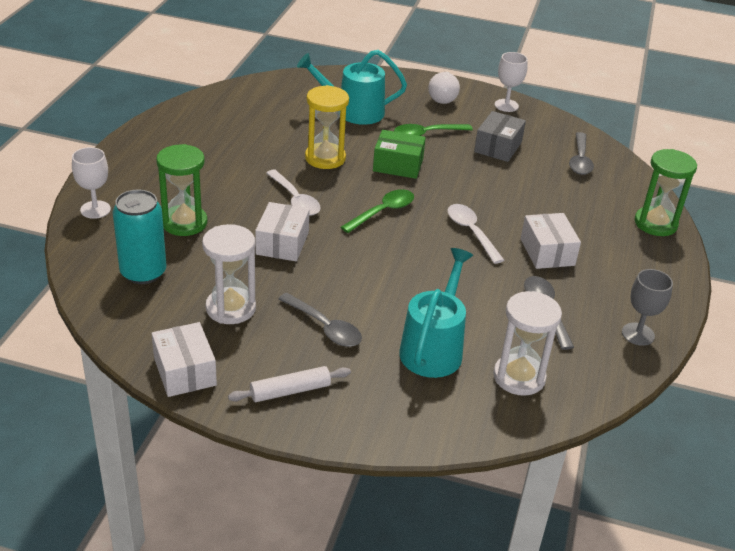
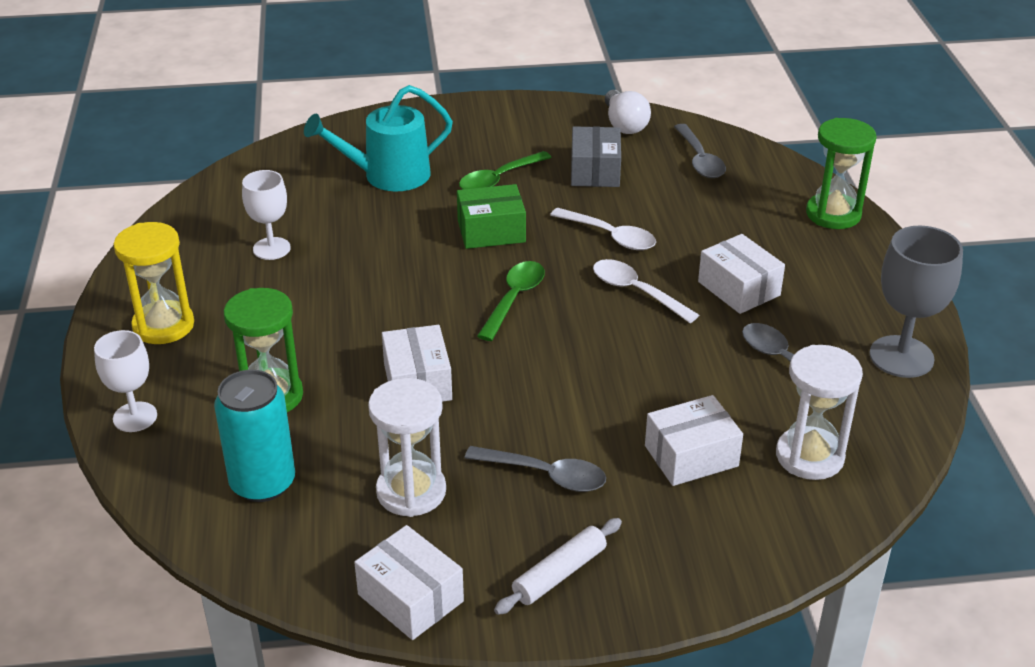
camera: 20 degrees left, 0 degrees up
white spoon [266,170,321,216] -> white spoon moved to [550,208,656,250]
yellow hourglass [305,85,349,169] -> yellow hourglass moved to [114,222,194,344]
turquoise watering can [399,248,473,378] -> white box [645,395,743,486]
white light bulb [428,72,460,104] -> white light bulb moved to [605,90,651,134]
white goblet [495,52,528,112] -> white goblet moved to [242,170,291,260]
grey goblet [622,269,673,346] -> grey goblet [869,225,963,378], size x1.53

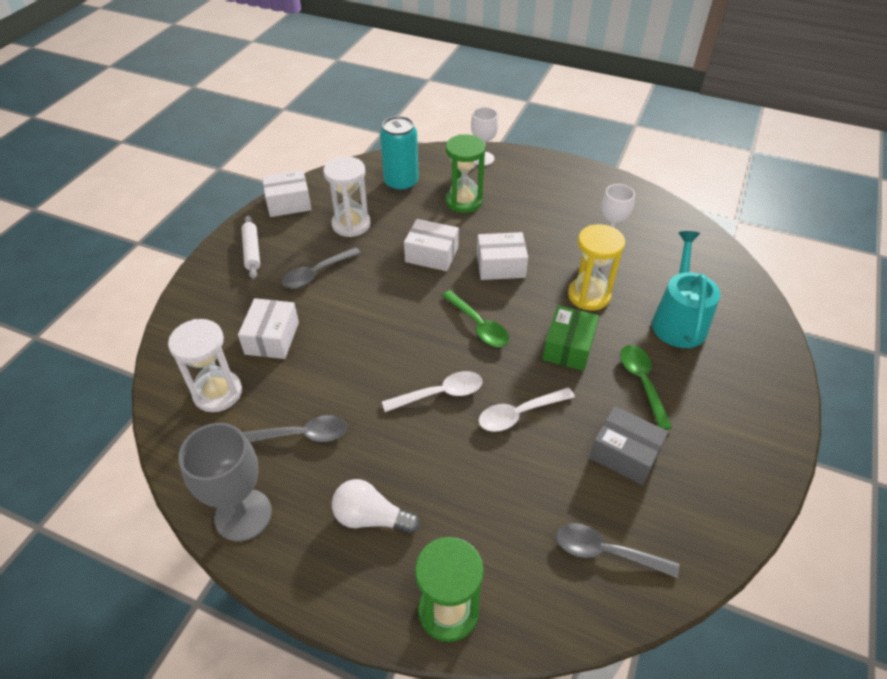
camera: 120 degrees right, 10 degrees up
yellow hourglass [114,222,194,344] -> yellow hourglass moved to [568,224,625,311]
white light bulb [605,90,651,134] -> white light bulb moved to [332,479,420,534]
white box [698,234,785,314] -> white box moved to [477,232,528,280]

